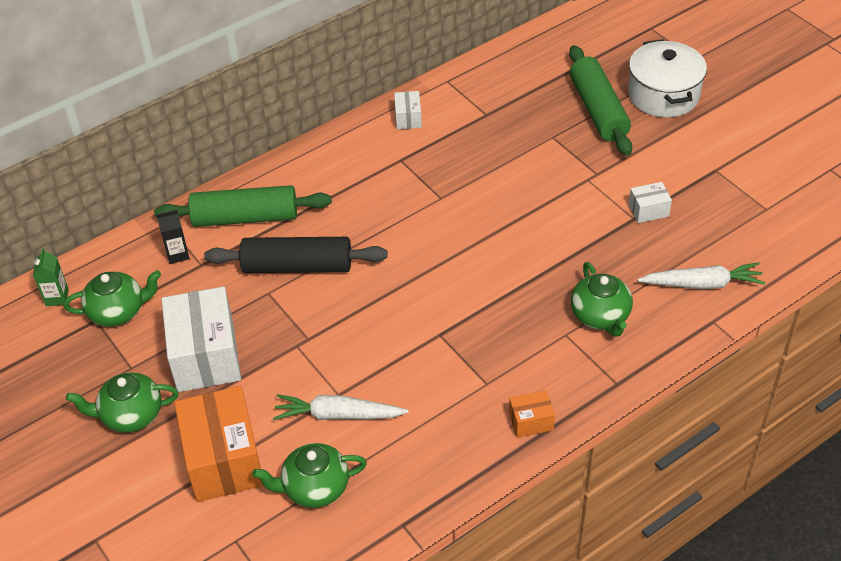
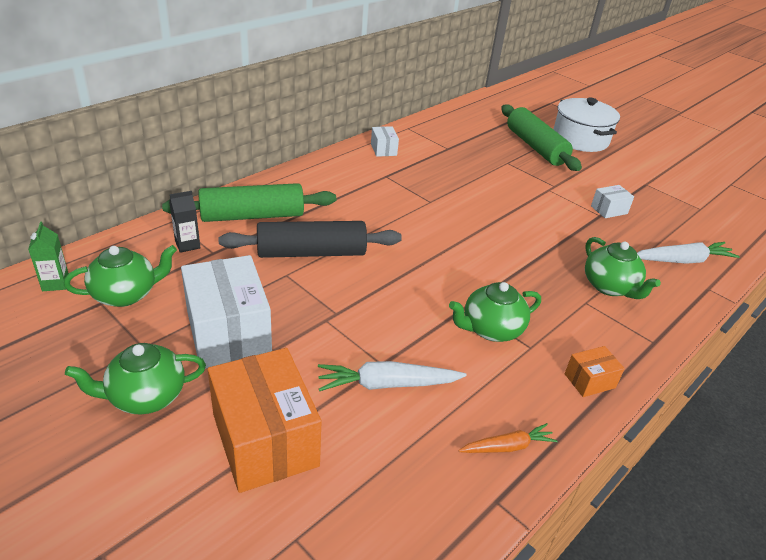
camera: 15 degrees left, 10 degrees down
green teapot [252,443,367,508] -> green teapot moved to [449,282,541,342]
none -> orange carrot [458,423,558,453]

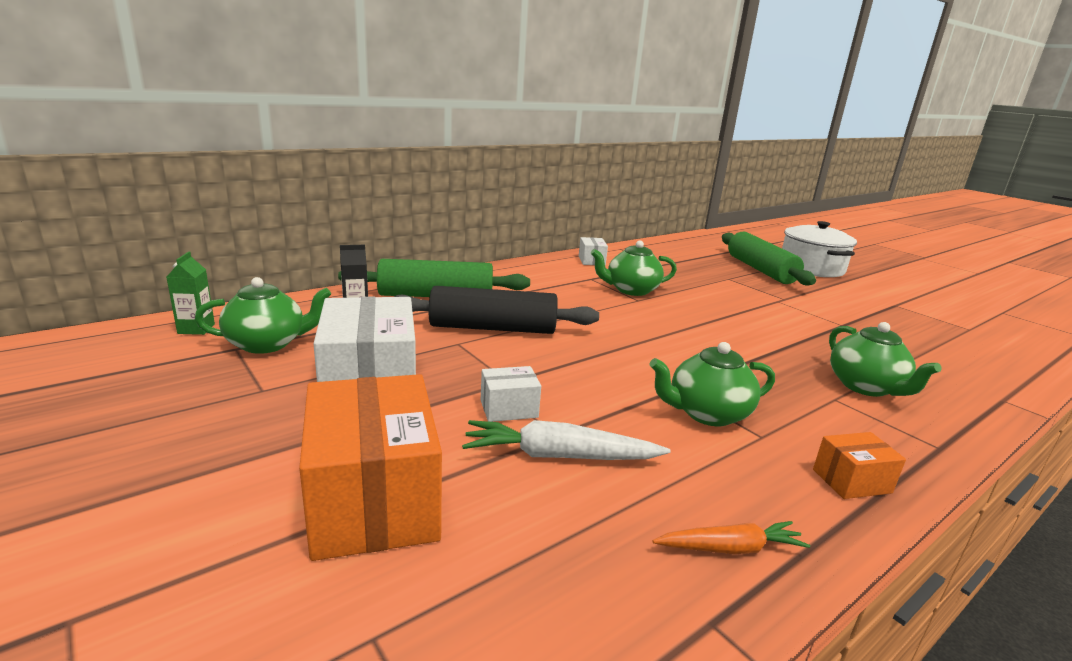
camera: 10 degrees right, 15 degrees down
green teapot [65,343,206,415] -> green teapot moved to [591,240,677,296]
white box [591,185,634,218] -> white box moved to [481,366,541,422]
white carrot [637,242,740,264] -> none

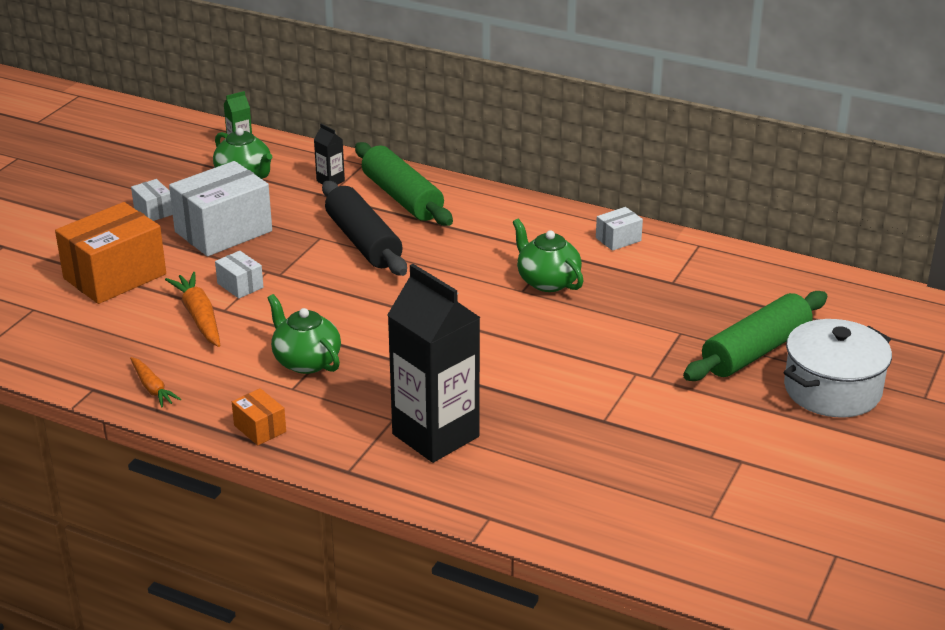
camera: 65 degrees right, 10 degrees up
white carrot [462,420,671,460] -> orange carrot [165,272,220,347]
green teapot [829,322,941,397] -> black carton [387,264,481,463]
none -> white box [131,179,173,221]

